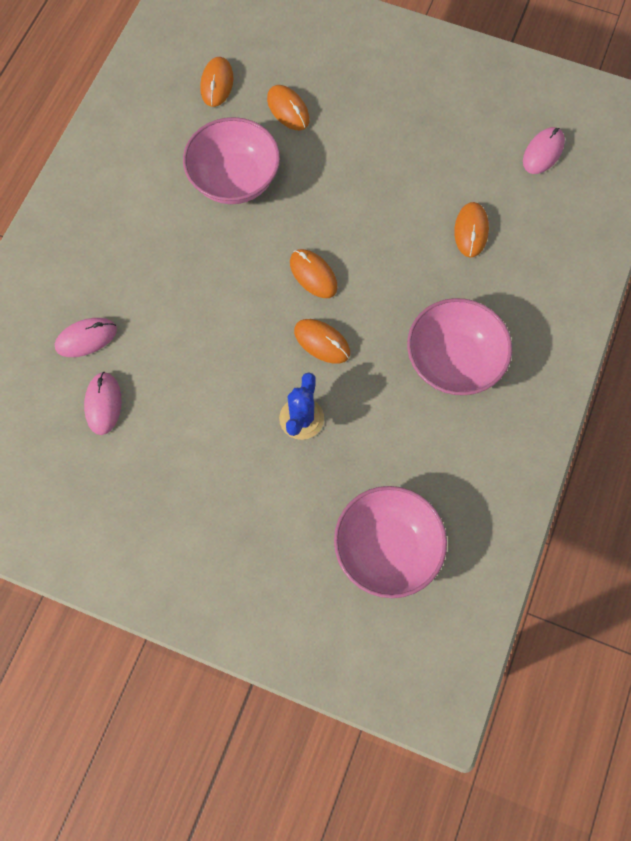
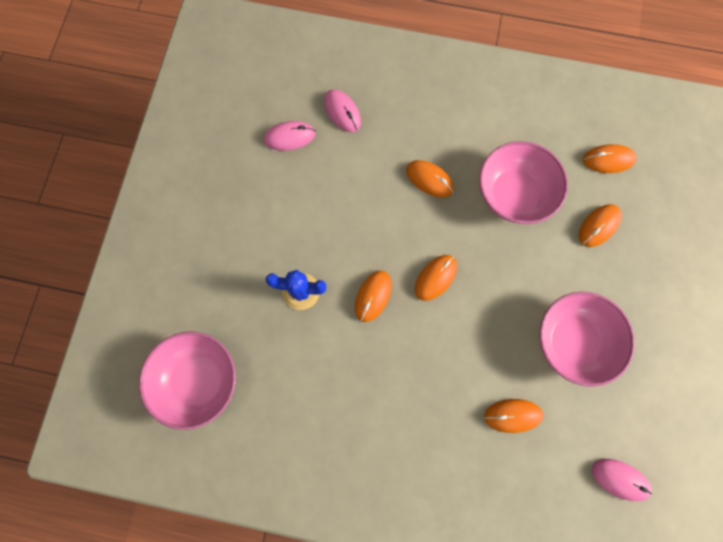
camera: 80 degrees right, 5 degrees up
pink bowl [407,298,512,395] -> pink bowl moved to [539,292,635,387]
none -> orange mouse [406,160,454,197]

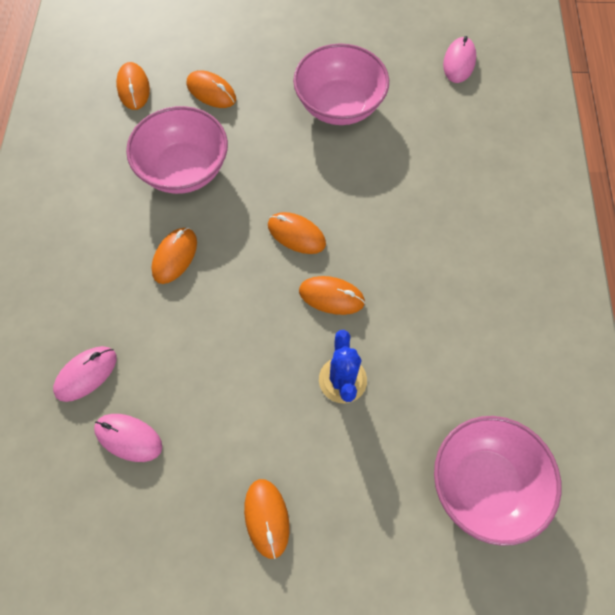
camera: 100 degrees left, 10 degrees down
pink mouse [264,121,315,151] -> pink mouse turned 45 degrees counterclockwise [94,414,162,462]
orange mouse [484,399,543,433] -> orange mouse moved to [244,479,289,559]

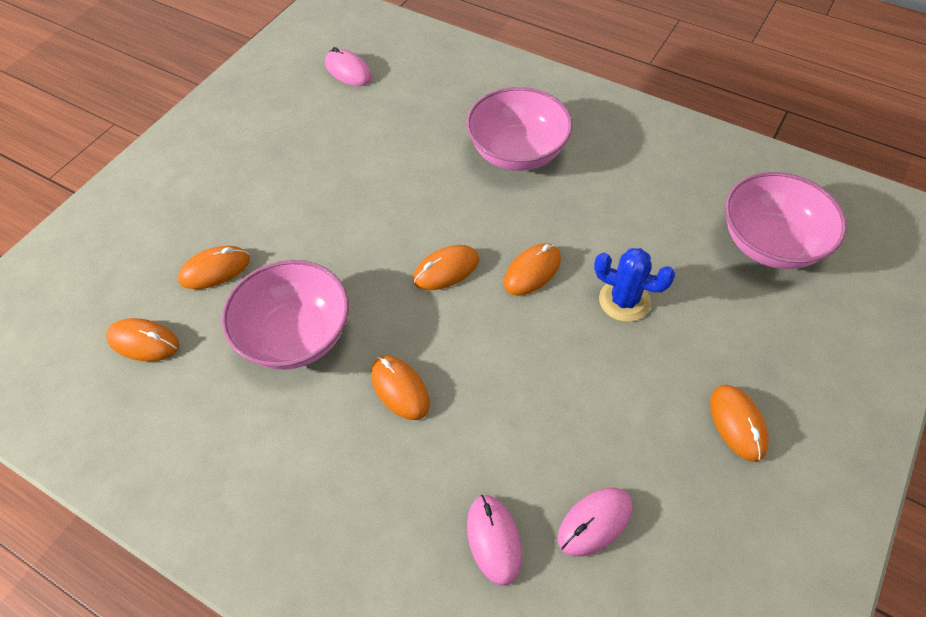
camera: 60 degrees left, 10 degrees down
orange mouse [244,479,289,559] -> orange mouse turned 60 degrees clockwise [710,385,769,462]
pink bowl [293,43,389,125] -> pink bowl moved to [466,87,573,171]

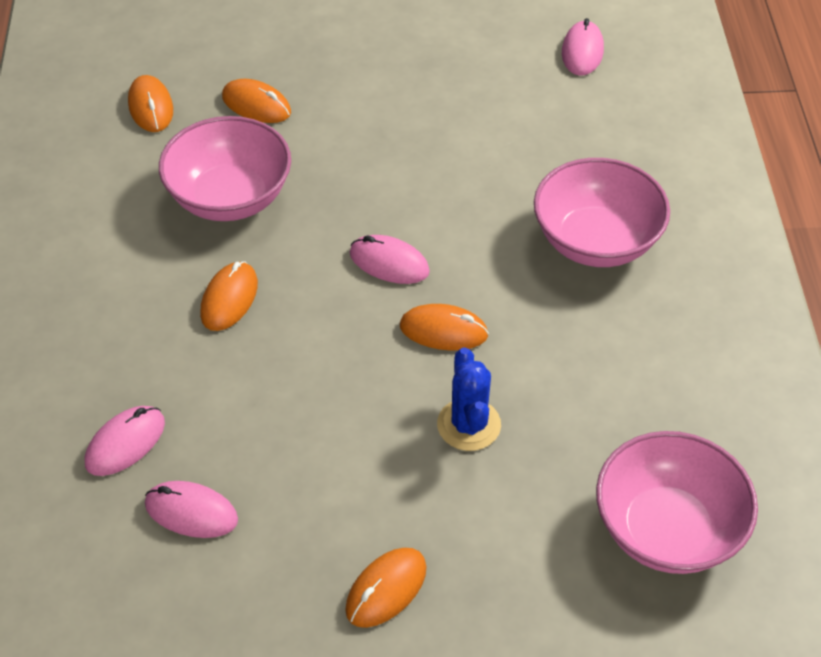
camera: 55 degrees right, 5 degrees down
orange mouse [413,245,479,290] -> pink mouse [350,235,430,284]

